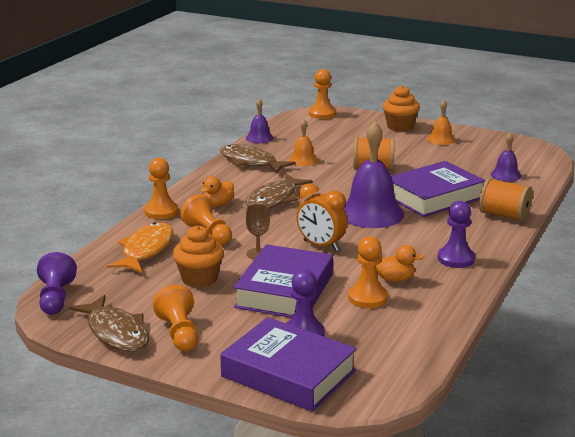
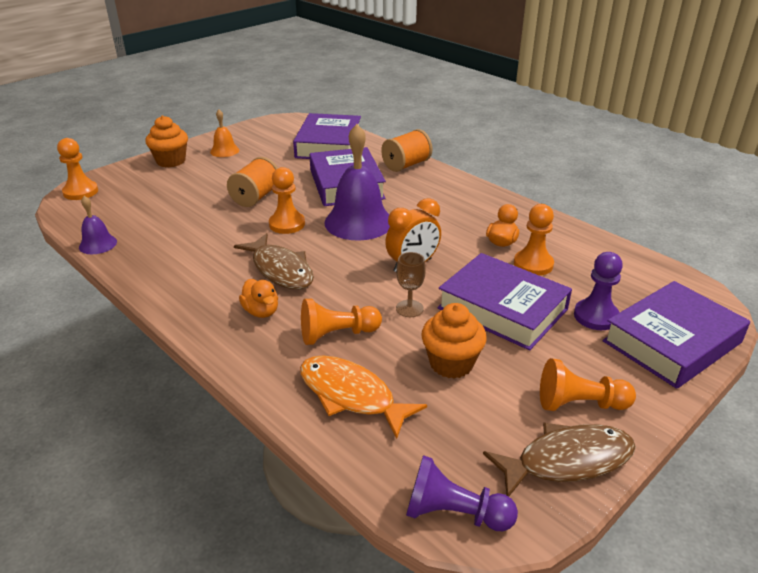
camera: 70 degrees left, 10 degrees up
orange pawn [144,158,178,219] -> orange pawn moved to [269,167,305,234]
brown fish [220,144,296,174] -> none
orange bell [289,119,318,166] -> none
purple pawn [438,201,475,268] -> none
purple bell [491,133,521,181] -> purple book [293,113,361,159]

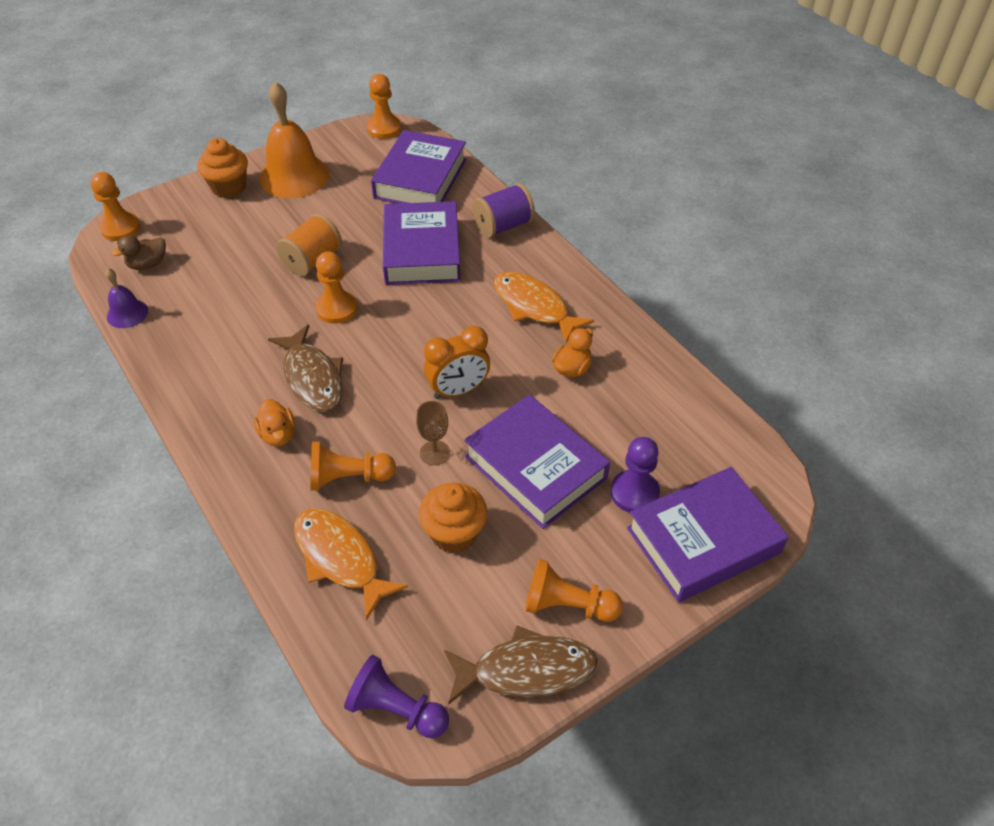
camera: 10 degrees right, 15 degrees up
orange bell [210,110,239,157] -> orange bell [259,82,329,198], size x1.98
purple bell [324,124,390,241] -> none
orange spool [381,129,432,172] -> purple spool [473,183,535,238]
orange pawn [514,204,554,276] -> orange pawn moved to [367,74,401,139]
none -> brown duck [112,235,166,270]
none -> orange fish [494,272,595,344]

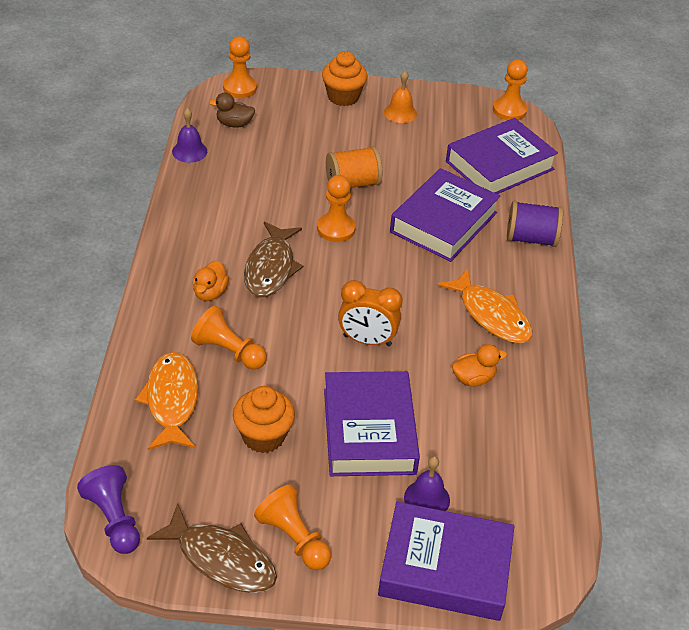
camera: 35 degrees right, 5 degrees down
orange bell [259,82,329,198] -> orange bell [384,71,417,123], size x0.50
brown goblet [416,401,450,465] -> none
orange fish [494,272,595,344] -> orange fish turned 150 degrees clockwise [437,268,532,344]
purple pawn [611,437,660,513] -> purple bell [404,456,450,511]

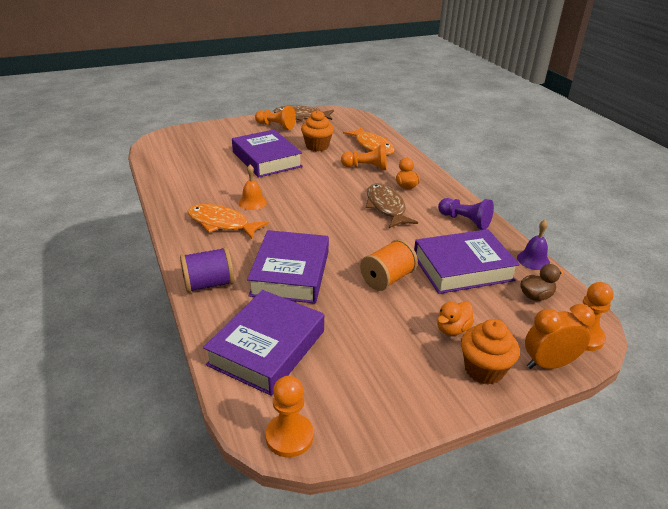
camera: 155 degrees right, 10 degrees down
purple pawn [77,465,140,554] -> purple pawn moved to [438,198,494,230]
orange pawn [317,175,356,242] -> none
orange clock [338,280,403,346] -> orange clock moved to [525,304,595,369]
purple book [378,502,514,621] -> purple book moved to [414,229,520,294]
orange bell [384,71,417,123] -> orange bell moved to [239,165,267,210]
purple bell [404,456,450,511] -> none
orange duck [452,344,507,387] -> orange duck moved to [437,302,474,336]

